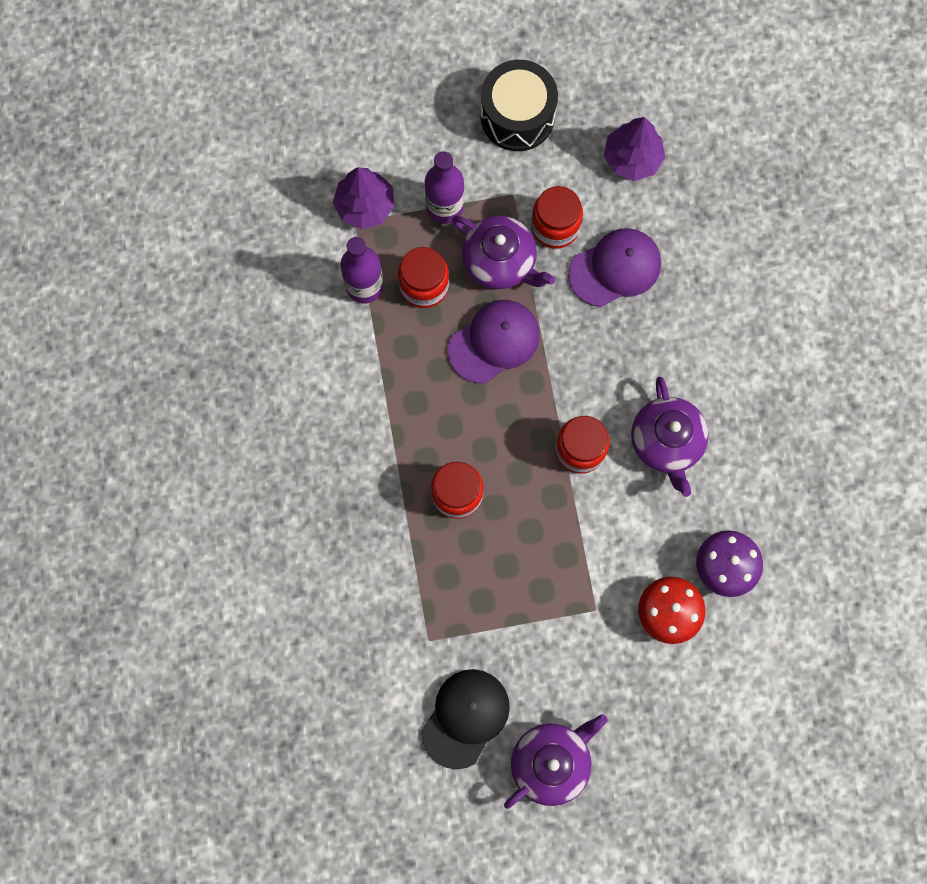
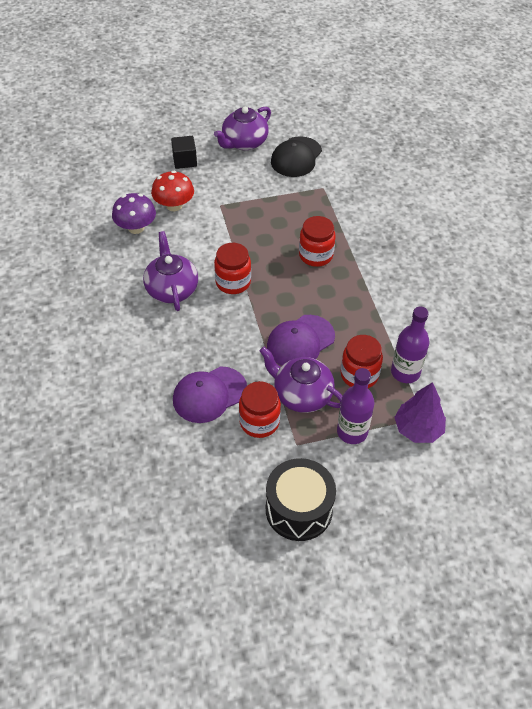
camera: 175 degrees right, 25 degrees down
purple tree [604,117,665,181] -> none
none -> black cube [171,136,197,169]

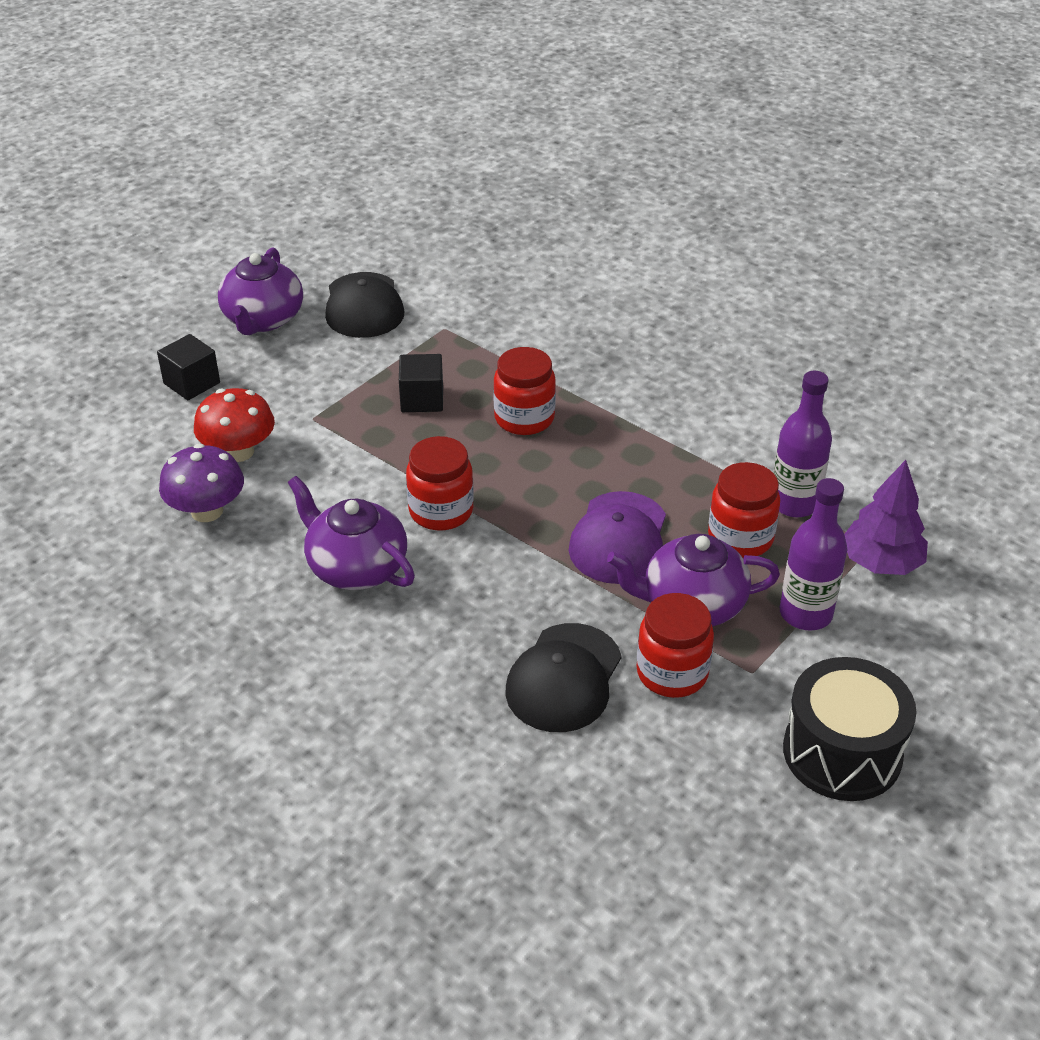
camera: 35 degrees left, 10 degrees down
purple cap [173,366,247,423] -> black cap [505,623,621,732]
none -> black cube [399,354,443,412]

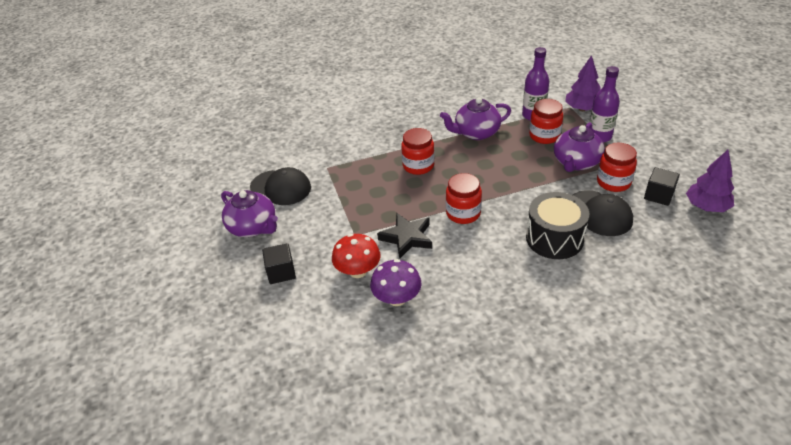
camera: 55 degrees left, 0 degrees up
purple teapot [288,476,415,590] -> purple teapot moved to [440,97,511,140]
black cube [399,354,443,412] -> black cube moved to [644,167,680,206]
purple cap [569,491,666,584] -> none
black drum [783,657,917,801] -> black drum moved to [526,192,590,259]
none -> black star [377,213,432,259]
none -> purple tree [686,150,734,212]

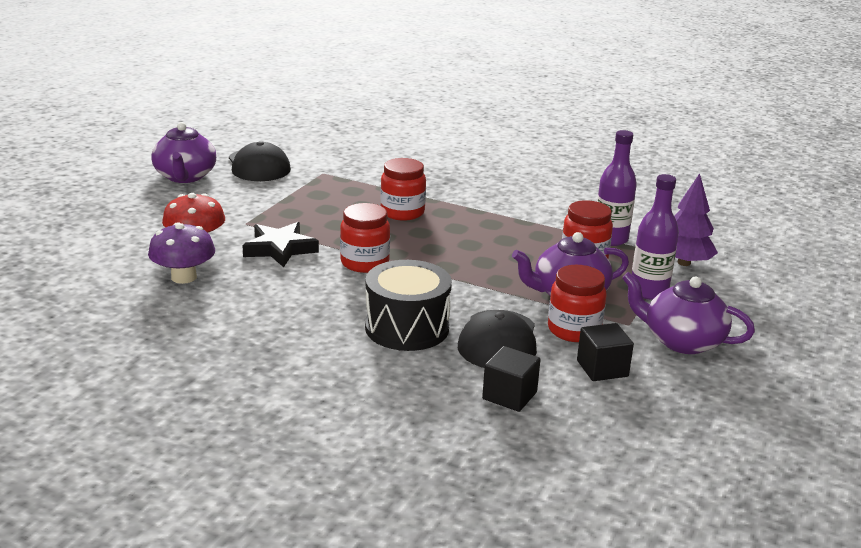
camera: 40 degrees right, 15 degrees down
black cube [262,243,296,284] -> black cube moved to [482,346,541,412]
purple teapot [440,97,511,140] -> purple teapot moved to [622,272,755,354]
purple tree [686,150,734,212] -> none

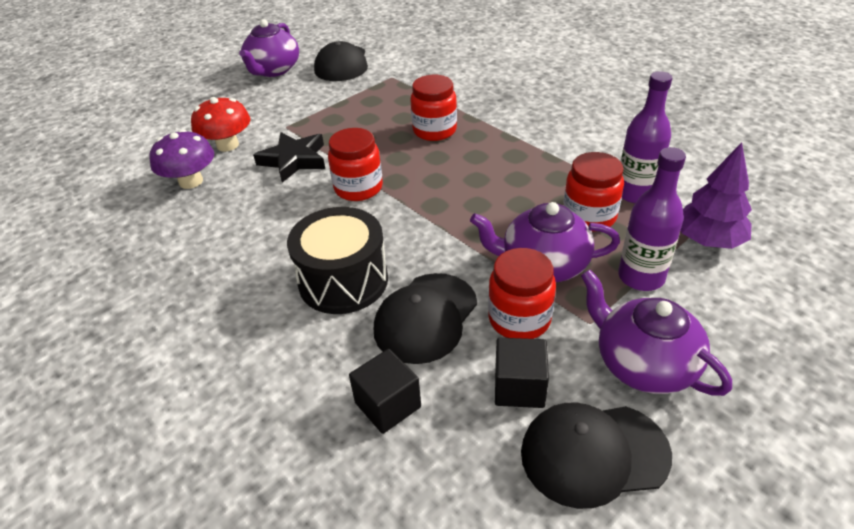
camera: 25 degrees right, 15 degrees up
none -> black cap [521,402,672,509]

